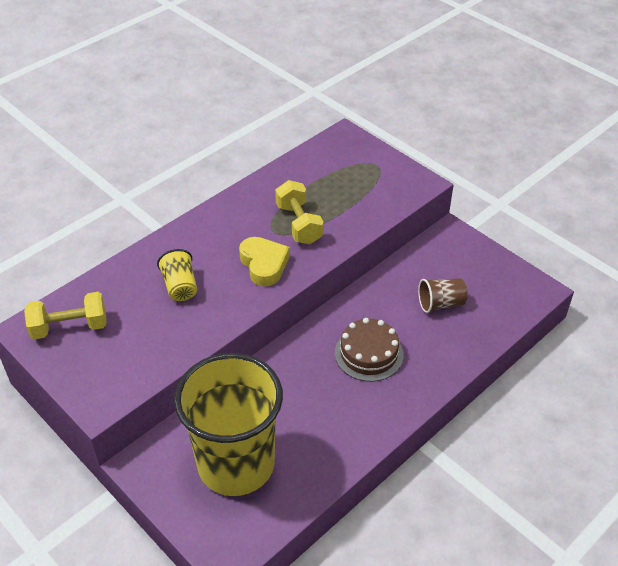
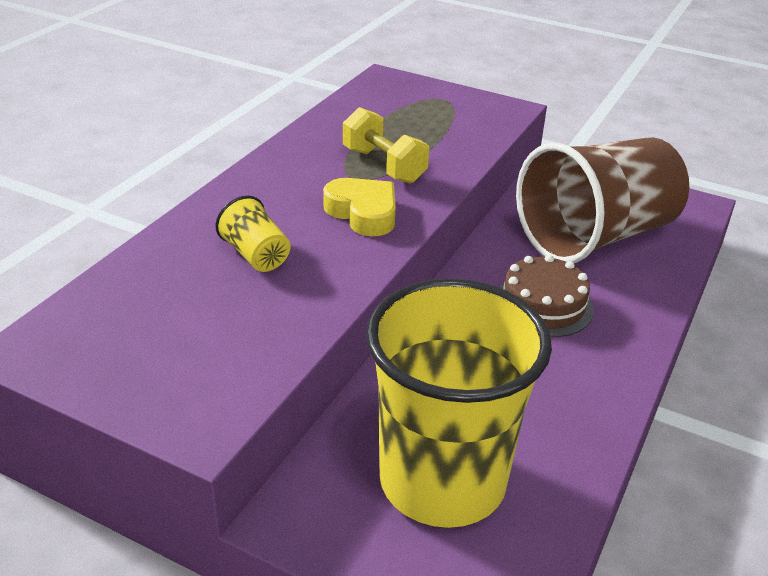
camera: 20 degrees left, 10 degrees down
yellow dumbbell [24,292,107,339] -> none
brown cup [418,278,468,313] -> brown cup [516,138,689,263], size x2.48

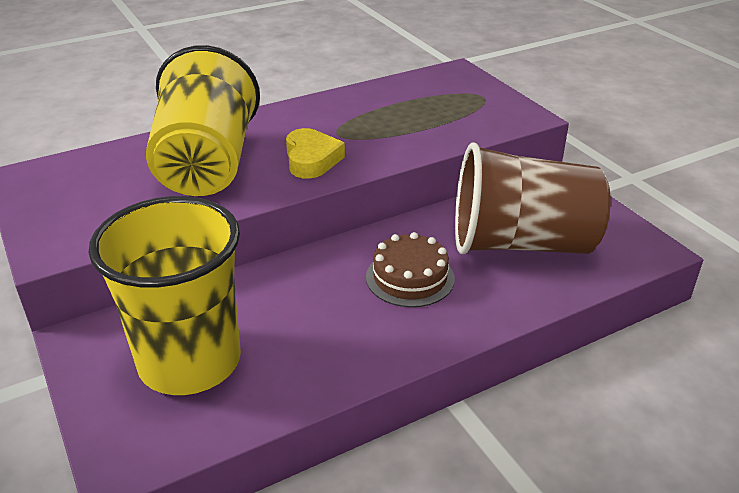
camera: 35 degrees right, 0 degrees up
yellow cup [215,196,290,272] -> yellow cup [146,45,260,196], size x2.48
yellow dumbbell [343,107,429,184] -> none

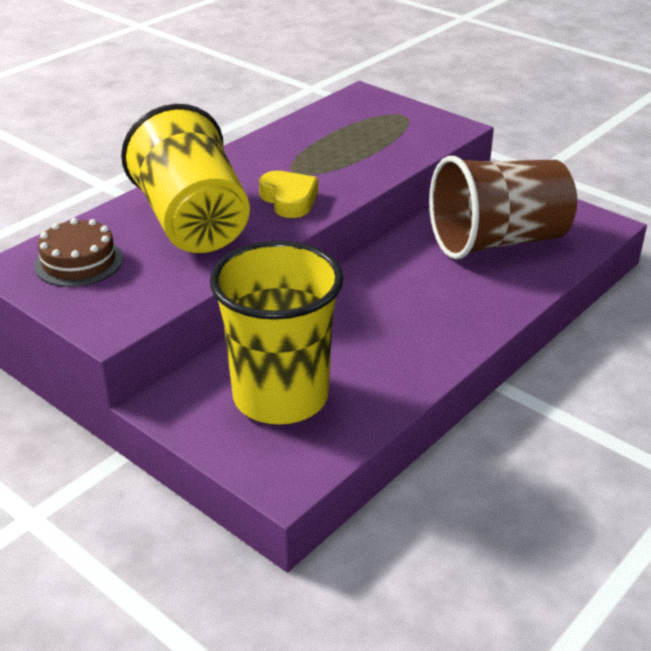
camera: 20 degrees left, 0 degrees up
brown cake [366,232,455,307] -> brown cake moved to [34,218,123,287]

